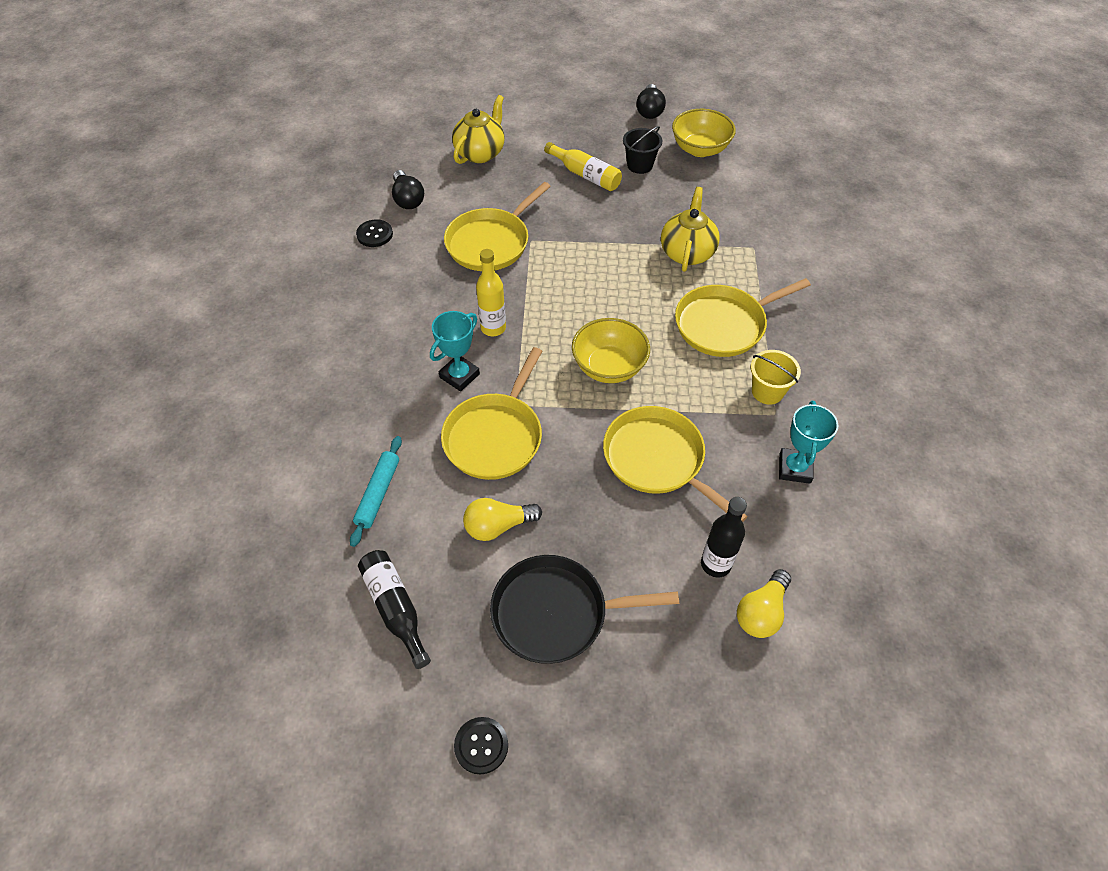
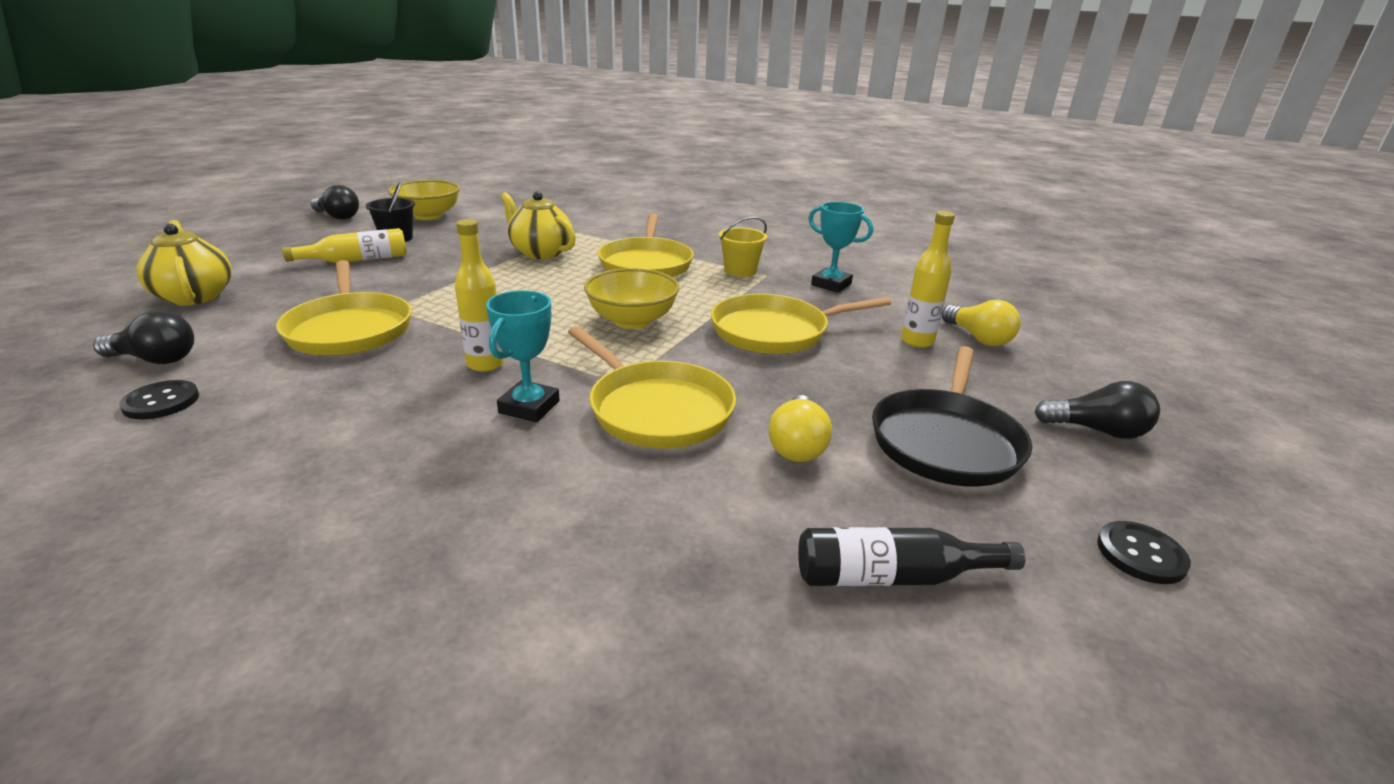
camera: 65 degrees left, 25 degrees down
turquoise rolling pin [350,436,402,547] -> none
turquoise trophy [430,311,480,392] -> turquoise trophy turned 45 degrees clockwise [486,290,560,422]
black bottle [701,497,747,577] -> yellow bottle [901,211,955,348]
none -> black light bulb [1035,381,1160,439]

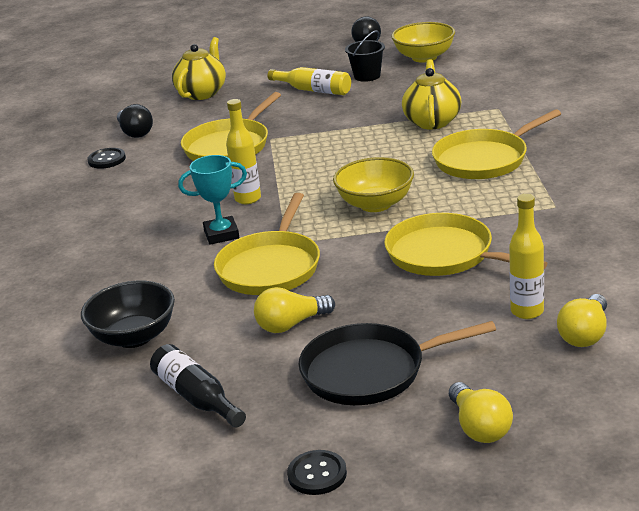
camera: 60 degrees right, 0 degrees up
yellow bucket [719,217,767,277] -> none
turquoise trophy [808,202,873,293] -> none
black light bulb [1035,381,1160,439] -> yellow light bulb [449,382,513,443]
none -> black bowl [81,281,175,348]

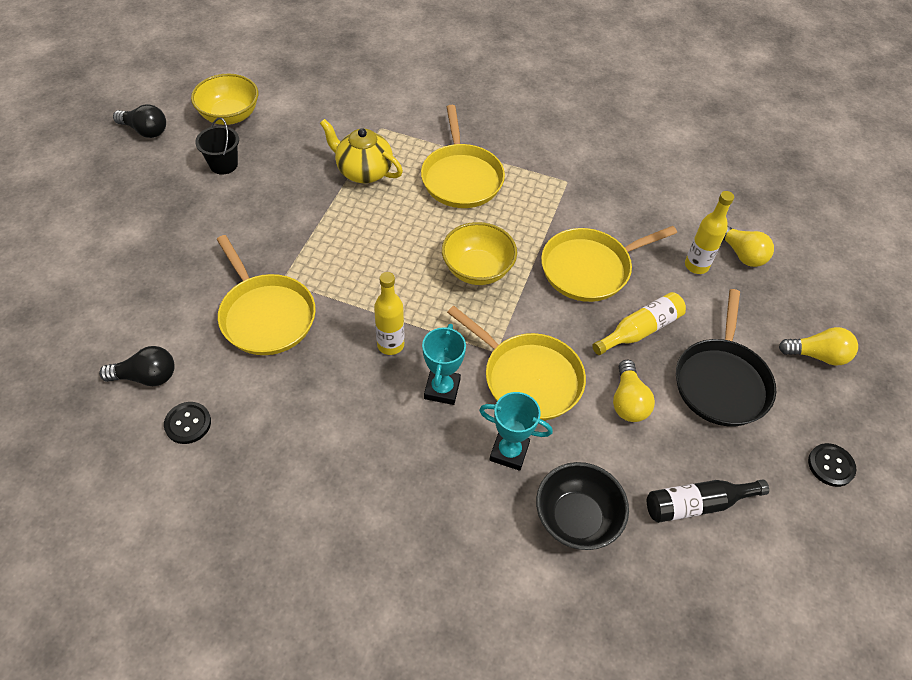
camera: 70 degrees left, 25 degrees up
yellow teapot [172,37,226,100] -> none
yellow bottle [268,67,351,95] -> yellow bottle moved to [592,292,686,355]
none -> turquoise trophy [479,392,553,471]

